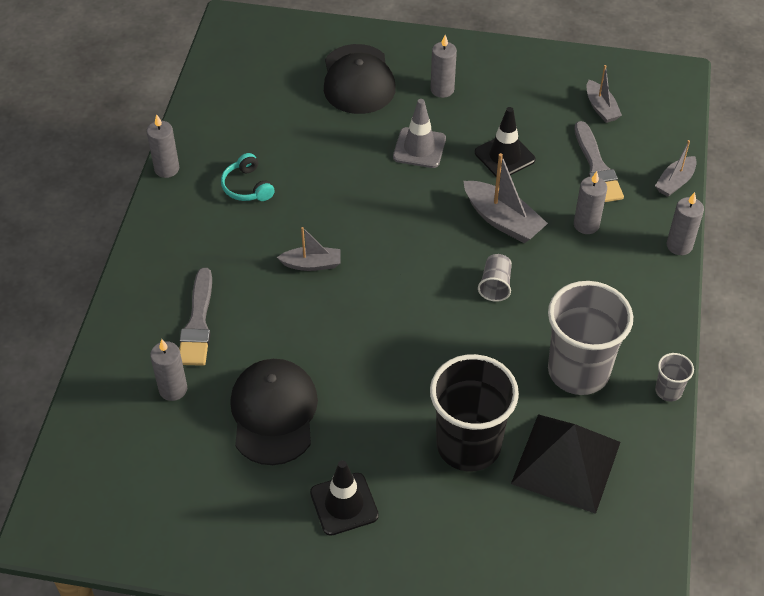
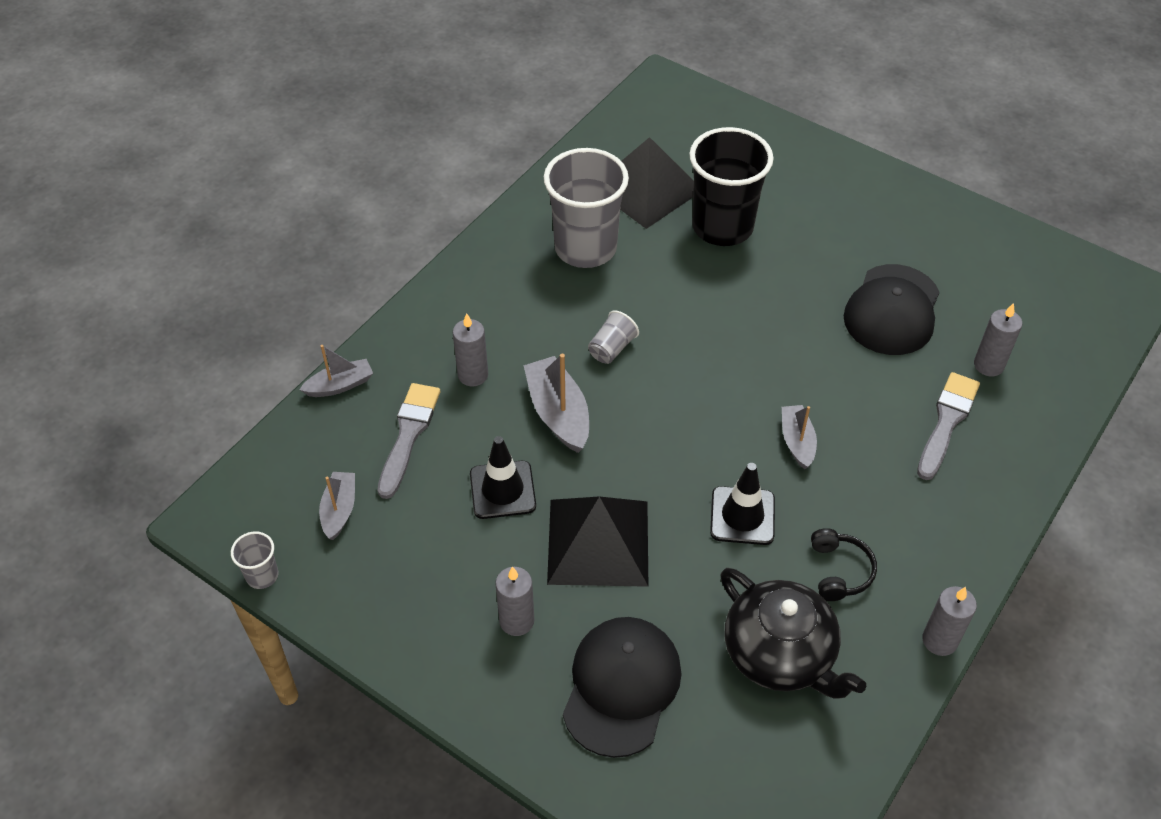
camera: 155 degrees left, 0 degrees up
turquoise headphones [221,153,275,201] -> black headphones [811,528,877,601]
grey boat [277,227,341,271] -> grey boat turned 60 degrees clockwise [782,405,817,469]
black traffic cone [310,460,379,536] -> black traffic cone moved to [710,463,775,545]
grey traffic cone [393,99,446,168] -> black pyramid [547,496,649,587]
grey cup [655,353,694,402] -> grey cup moved to [231,531,279,589]
grey candle [667,192,704,255] -> none
none -> black teapot [720,568,866,698]

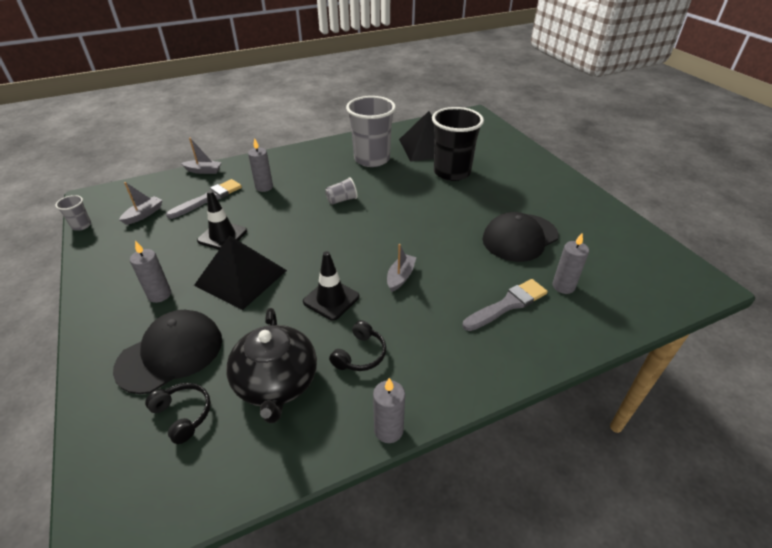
camera: 30 degrees right, 10 degrees down
grey boat [523,354,589,453] -> none
none -> black headphones [145,383,211,444]

